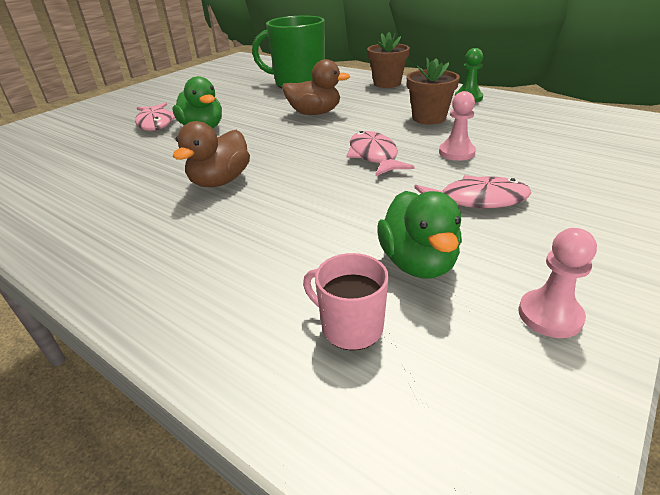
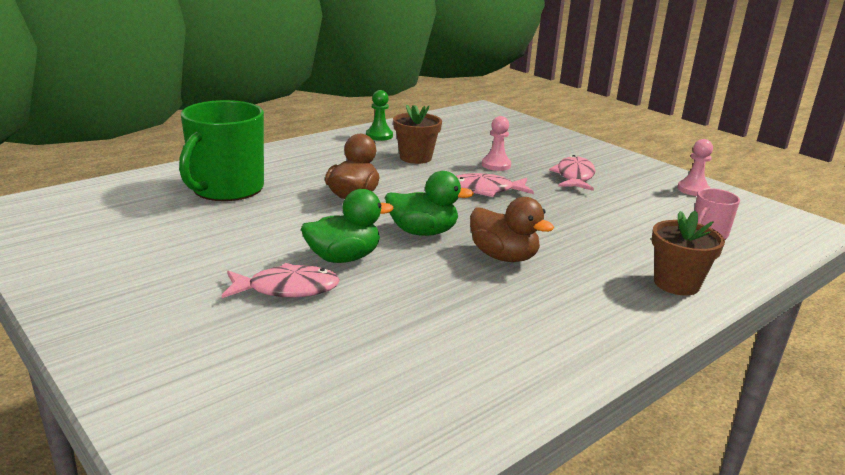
camera: 80 degrees left, 10 degrees down
brown flower pot [367,32,410,88] -> brown flower pot moved to [652,210,725,296]
green duck [377,191,462,278] -> green duck moved to [385,171,474,236]

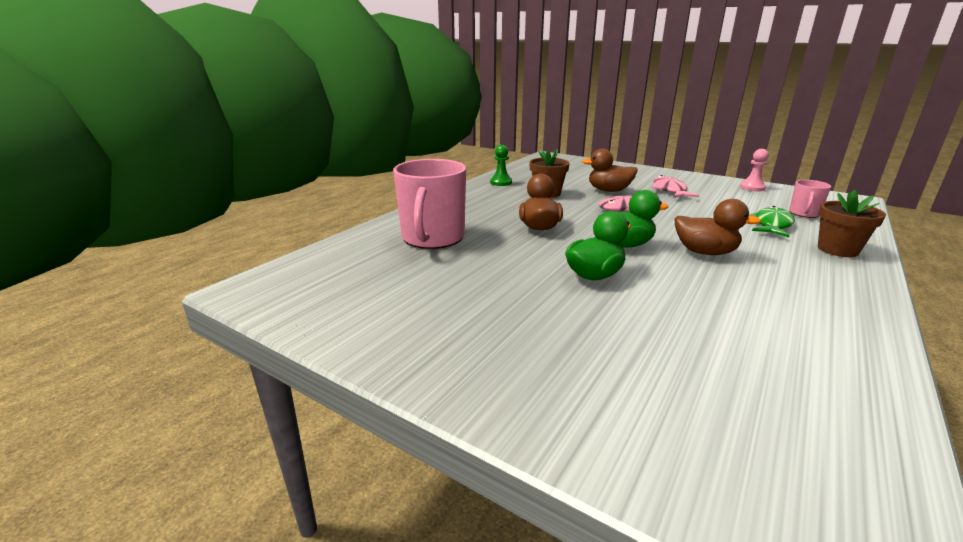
camera: 15 degrees left, 0 degrees up
green mug [179,100,264,201] -> pink mug [393,159,466,249]
pink fish [222,263,340,298] -> none
pink pawn [482,116,511,171] -> brown duck [582,149,638,192]
none -> green fish [750,206,795,237]

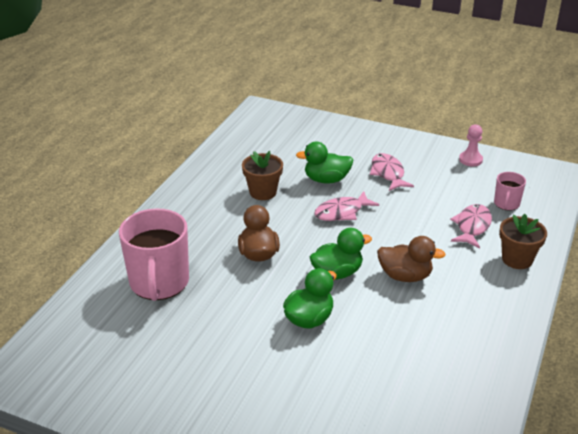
camera: 10 degrees left, 10 degrees up
green pawn [490,145,512,186] -> none
brown duck [582,149,638,192] -> green duck [296,142,353,184]
green fish [750,206,795,237] -> pink fish [450,204,492,248]

